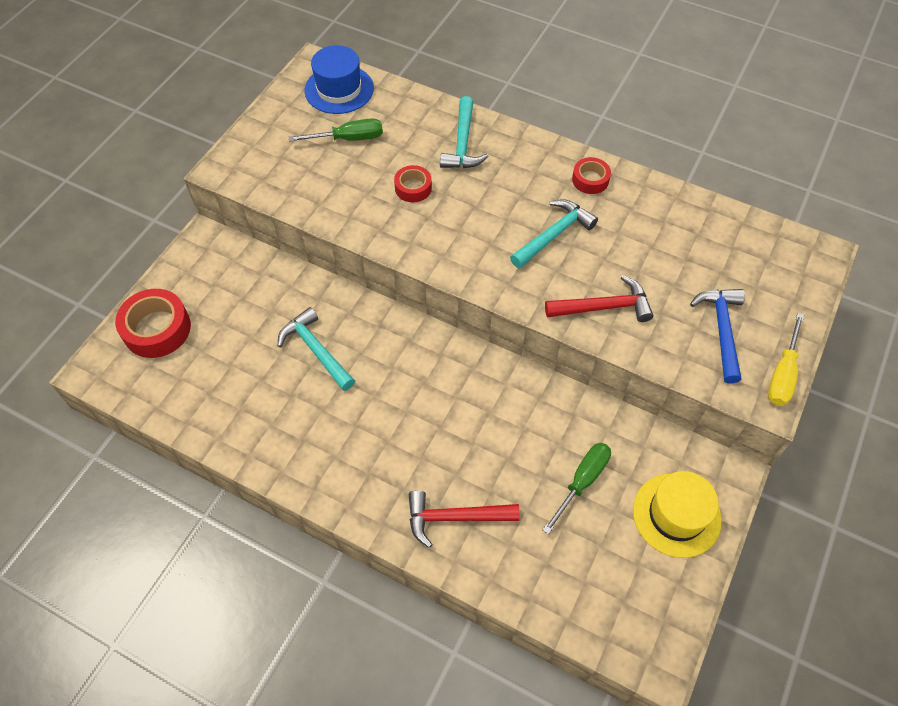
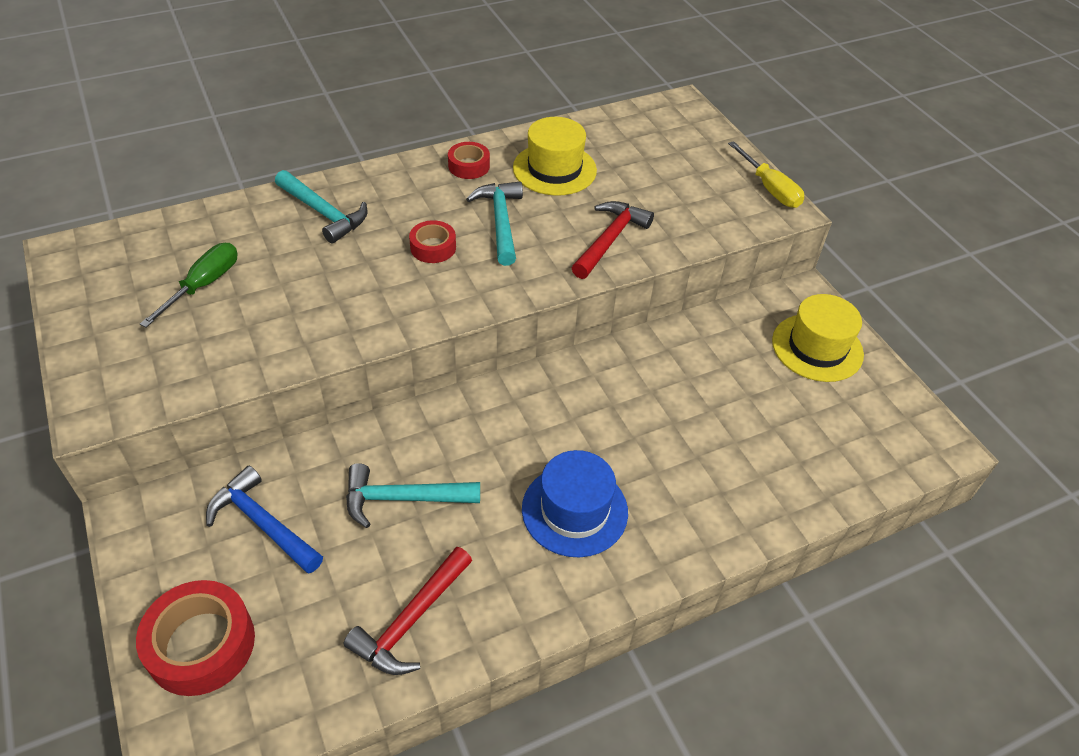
camera: 55 degrees left, 10 degrees down
blue hat [304,45,374,114] -> blue hat moved to [522,450,628,557]
red tape [394,165,432,202] -> red tape moved to [409,220,456,263]
red hammer [409,490,520,548] -> red hammer moved to [344,547,472,675]
green screwdriver [543,443,611,534] -> none
blue hammer [690,289,745,384] -> blue hammer moved to [206,466,323,574]
none -> yellow hat [513,117,597,196]

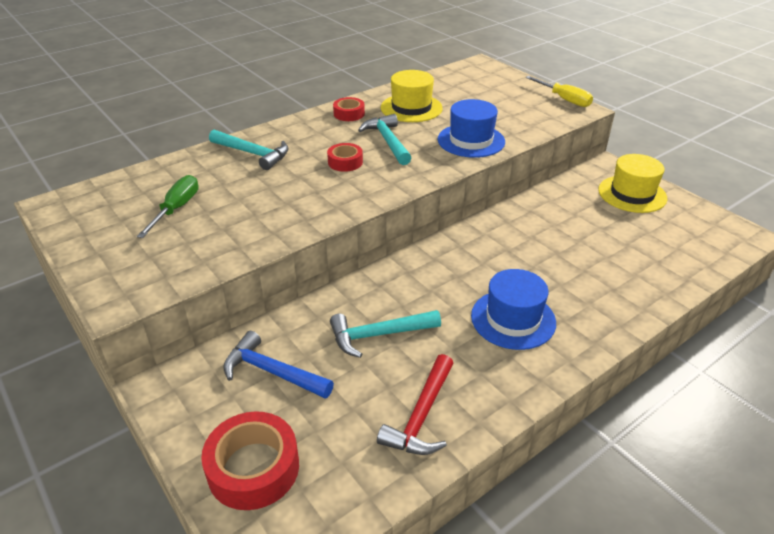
camera: 10 degrees left, 10 degrees down
red hammer [572,201,654,279] -> blue hat [438,99,505,158]

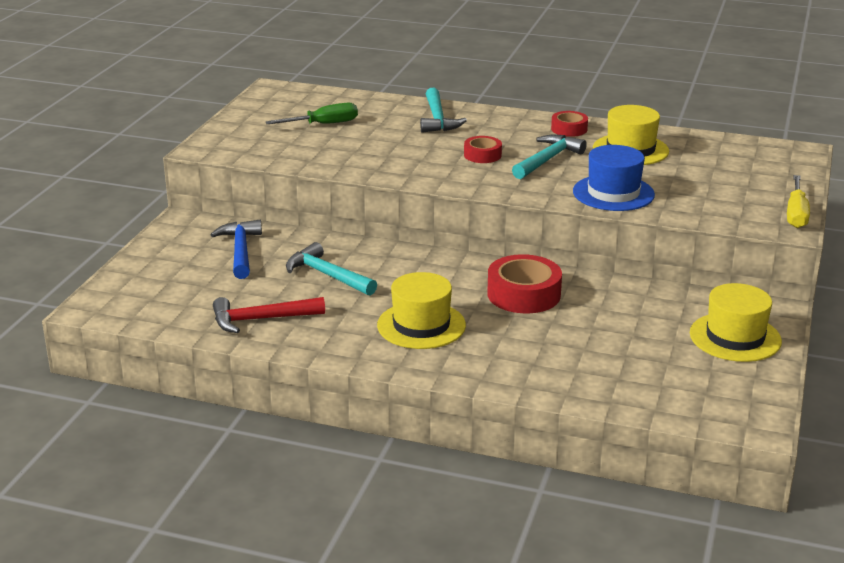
camera: 55 degrees right, 10 degrees down
red tape [201,411,299,510] -> red tape moved to [487,254,562,313]
blue hat [471,269,556,350] -> yellow hat [377,272,466,349]

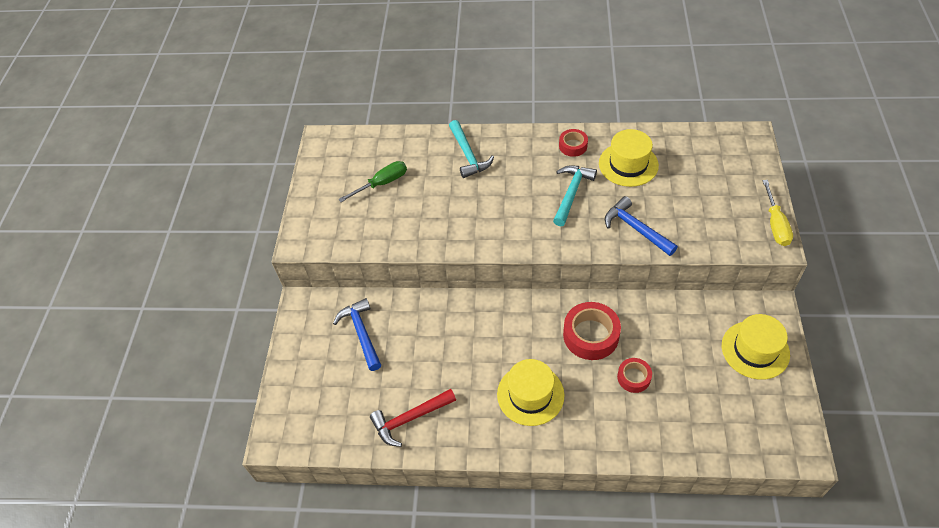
camera: 10 degrees left, 25 degrees up
turquoise hammer [286,242,377,296] -> none
red tape [464,136,502,163] -> red tape moved to [617,358,652,393]
blue hat [573,145,655,211] -> blue hammer [605,196,678,256]

